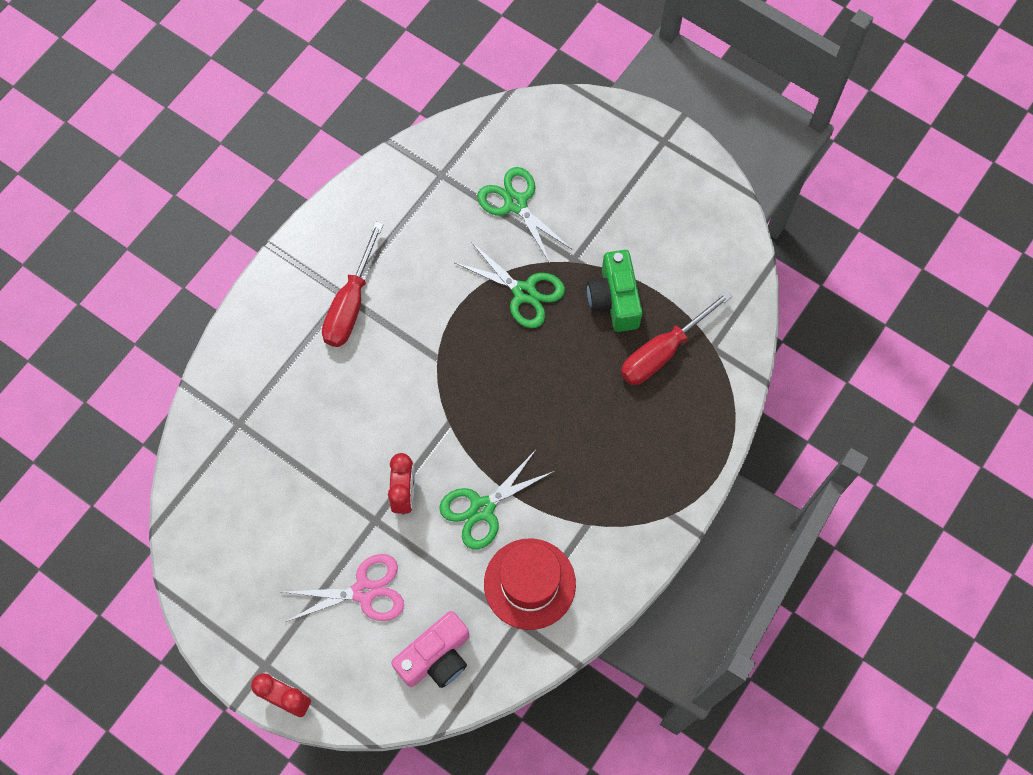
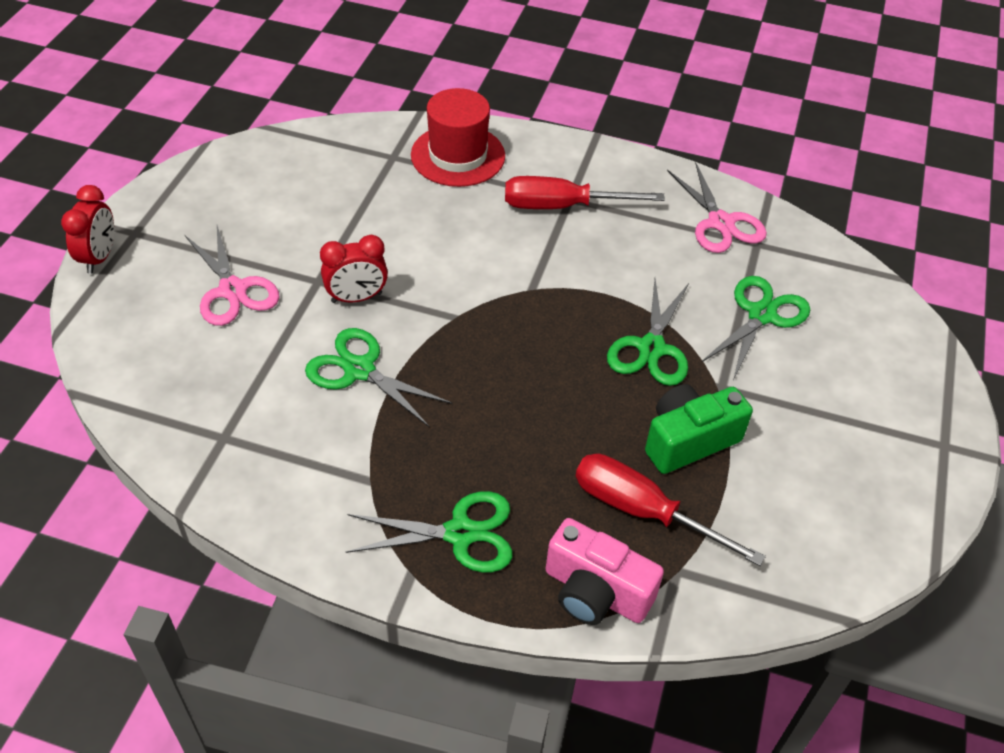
camera: 70 degrees right, 20 degrees down
pink camera [391,611,470,688] -> pink camera moved to [546,518,664,625]
red hat [484,539,576,630] -> red hat moved to [411,88,505,187]
none -> green scissors [346,491,512,573]
none -> pink scissors [667,162,767,253]

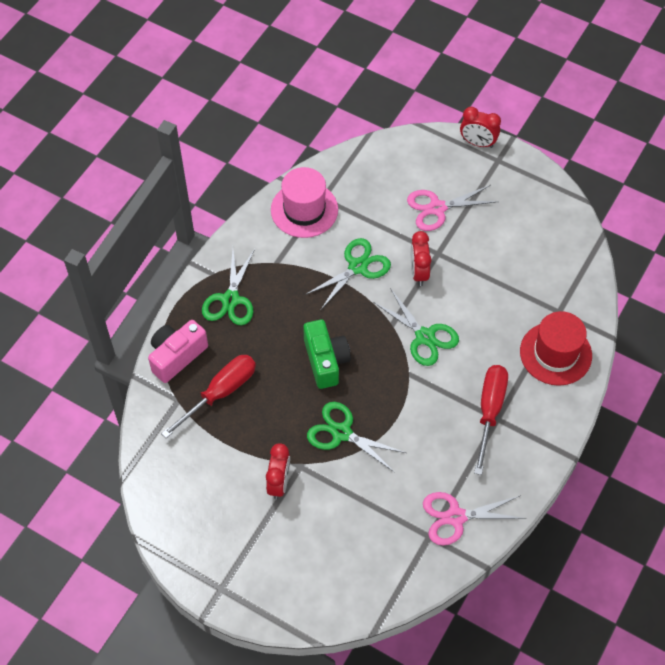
camera: 105 degrees right, 10 degrees up
green camera [645,384,753,474] -> green camera moved to [303,319,351,389]
green scissors [701,276,810,380] -> green scissors moved to [373,288,459,366]
none -> red clock [266,443,290,500]
none -> pink hat [271,167,338,238]

